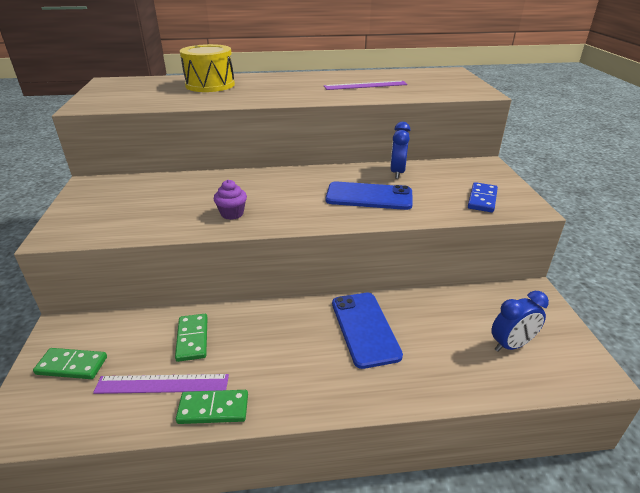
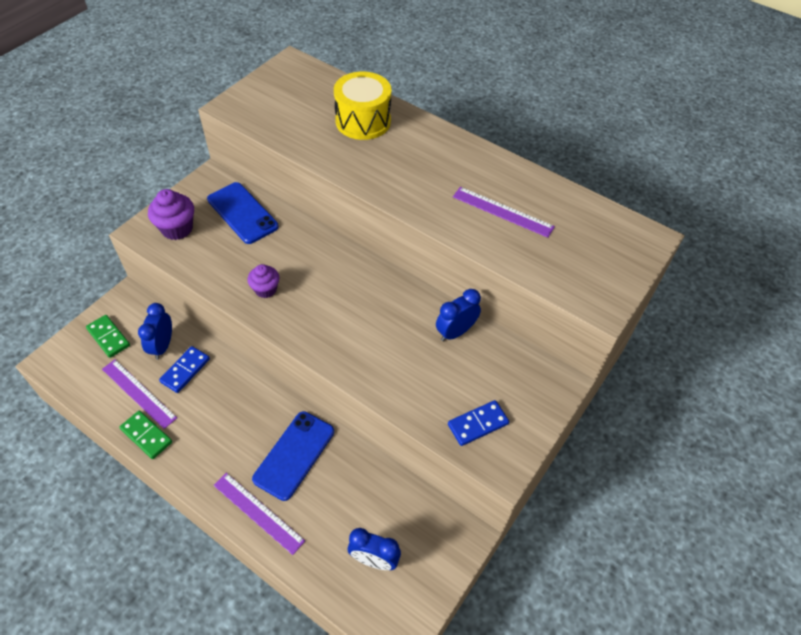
camera: 40 degrees right, 20 degrees up
green domino [175,314,208,362] -> blue domino [159,346,210,393]
blue phone [326,181,413,210] -> blue phone moved to [207,182,279,244]
none -> blue clock [138,303,172,360]
none -> purple cupcake [148,189,194,240]
none -> purple ruler [213,473,305,555]

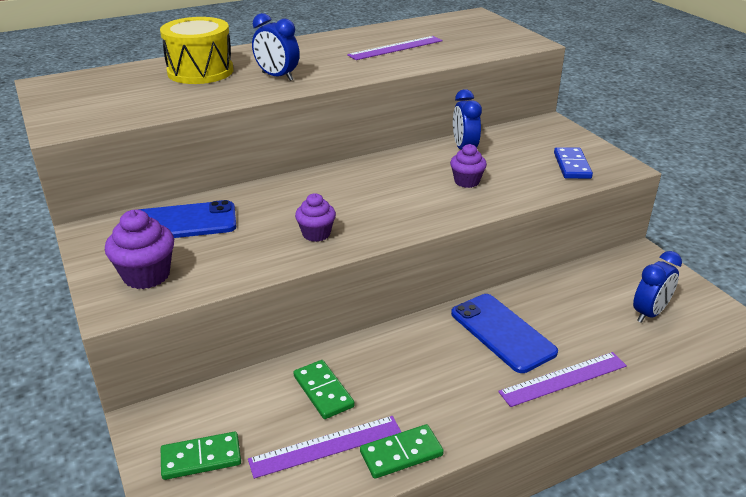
camera: 60 degrees left, 20 degrees down
blue clock [138,303,172,360] -> blue clock moved to [252,13,300,81]
blue domino [159,346,210,393] -> green domino [293,360,355,419]
none -> purple cupcake [450,144,487,188]

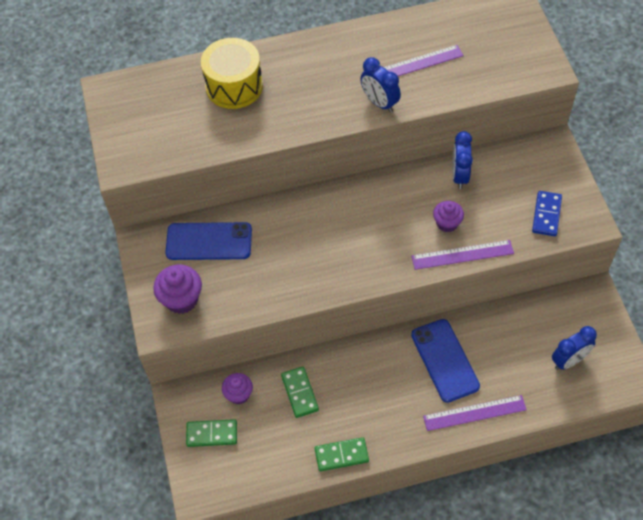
camera: 15 degrees right, 25 degrees up
purple ruler [248,416,401,479] -> purple ruler moved to [411,240,514,270]
blue clock [252,13,300,81] -> blue clock moved to [360,57,401,113]
purple cupcake [295,193,336,242] -> purple cupcake moved to [222,373,253,404]

